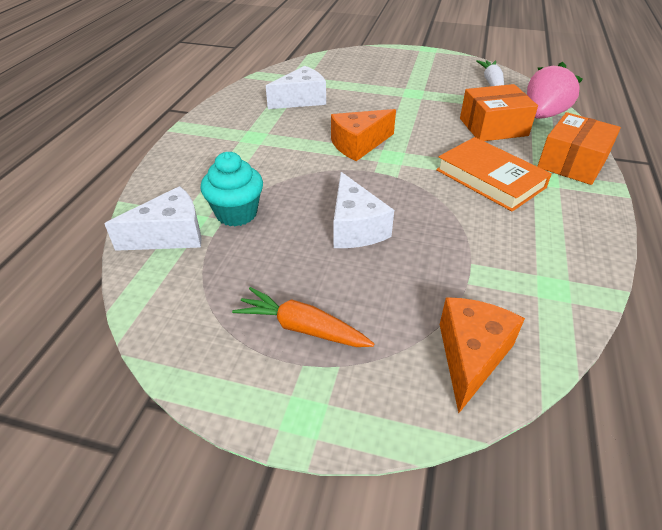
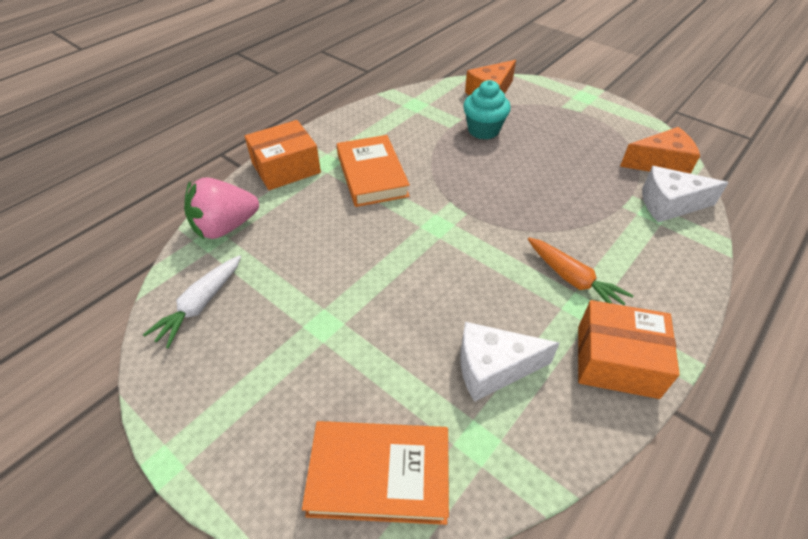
camera: 155 degrees left, 5 degrees up
turquoise cupcake [200,152,263,227] -> turquoise cupcake moved to [463,80,511,140]
orange carrot [232,287,375,347] -> orange carrot moved to [528,238,634,305]
orange cheese [331,109,396,161] -> orange cheese moved to [620,127,700,174]
white cheese [333,172,394,248] -> none
orange box [460,84,538,141] -> orange box moved to [578,300,680,399]
none -> orange book [302,421,449,525]

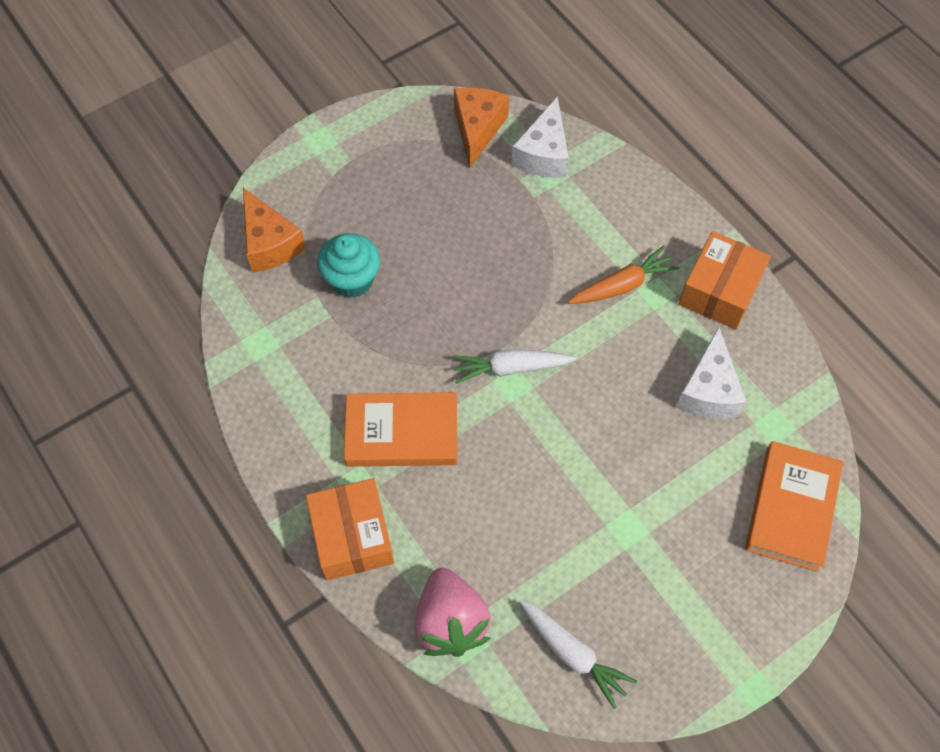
camera: 75 degrees left, 15 degrees up
none -> white carrot [452,349,576,384]

